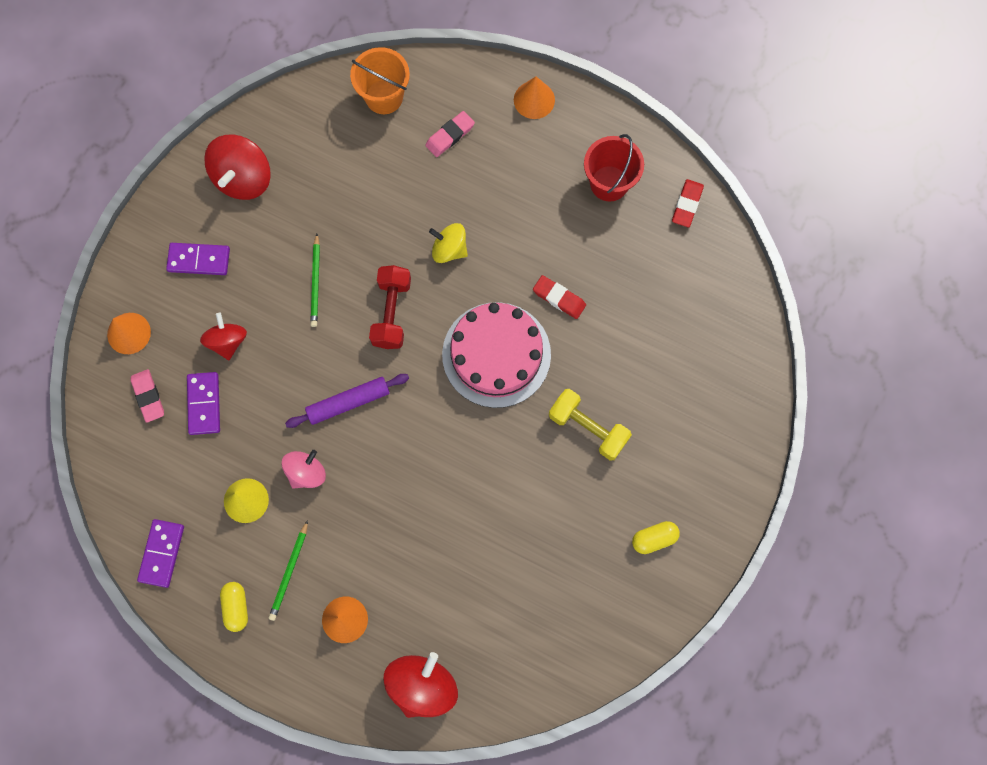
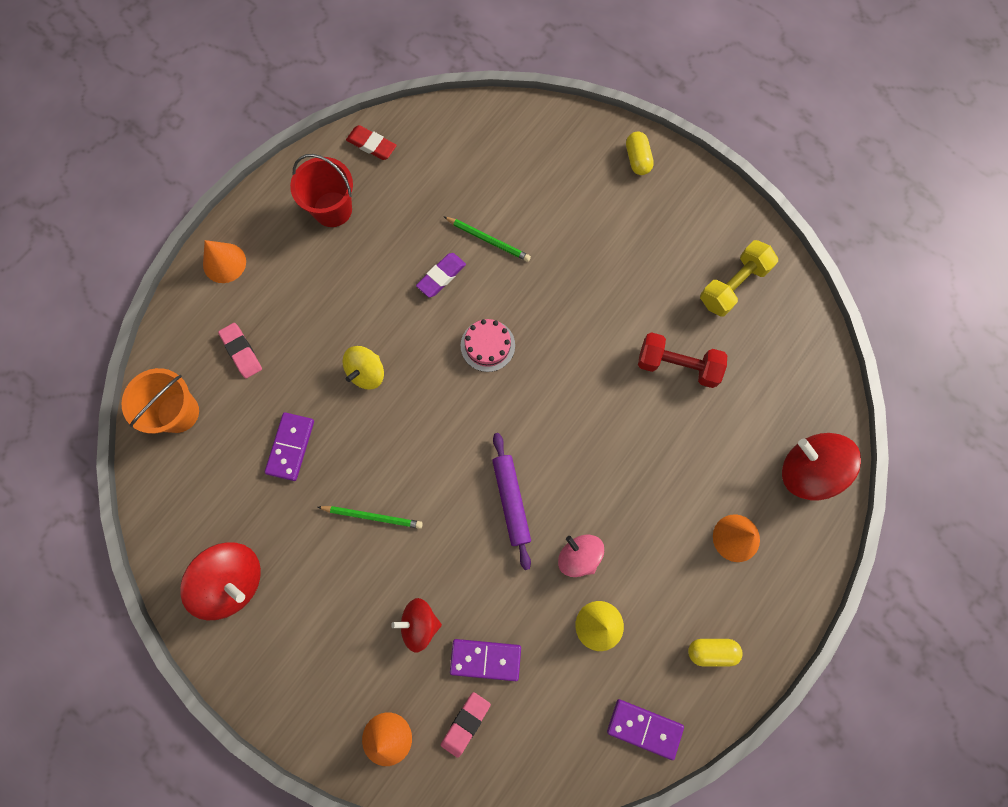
camera: 80 degrees left, 0 degrees up
pink eraser [130,369,164,423] -> pink eraser turned 45 degrees counterclockwise [441,692,491,758]
purple domino [166,243,230,275] -> purple domino moved to [265,412,314,481]
green pencil [268,520,308,621] -> green pencil moved to [444,217,531,262]
red dumbbell [369,265,411,349] -> red dumbbell moved to [638,332,727,388]
pink cake [442,302,551,408] -> pink cake [461,319,515,372], size x0.50
red eraser [533,275,586,319] -> purple eraser [416,253,466,297]
yellow dumbbell [549,389,632,460] -> yellow dumbbell moved to [700,240,778,317]
yellow capsule [632,521,680,554] -> yellow capsule moved to [626,132,654,175]

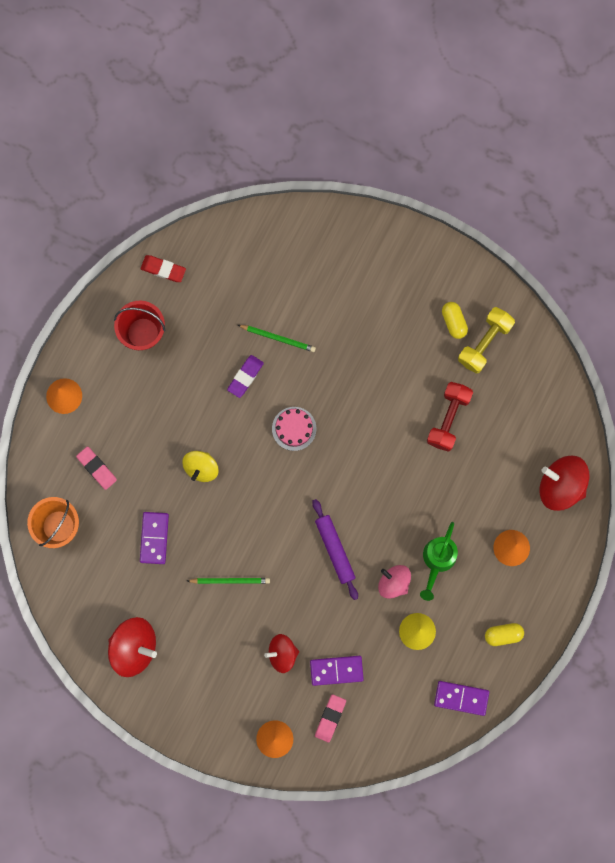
camera: 10 degrees left, 5 degrees up
yellow capsule [626,132,654,175] -> yellow capsule moved to [442,302,468,339]
red dumbbell [638,332,727,388] -> red dumbbell turned 75 degrees counterclockwise [427,382,473,452]
none -> green watering can [420,522,458,601]

